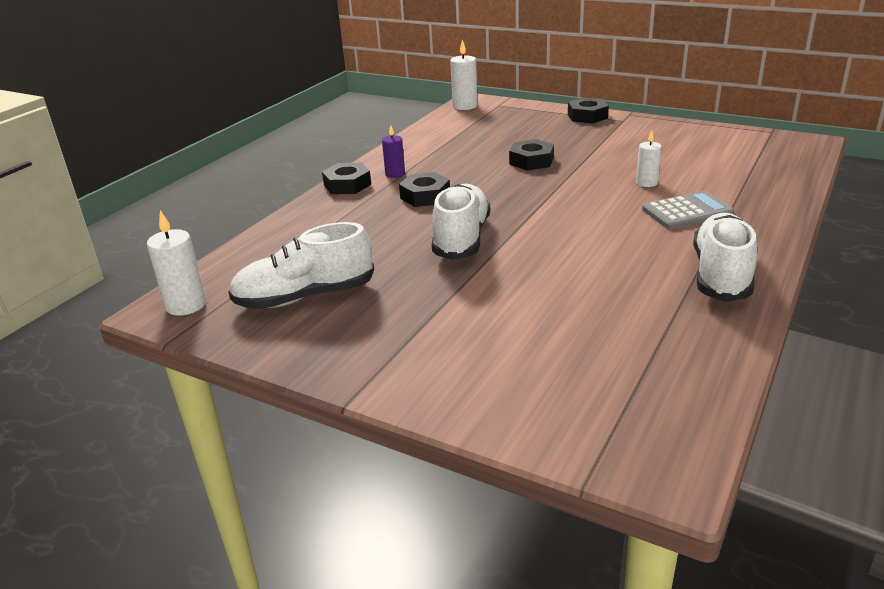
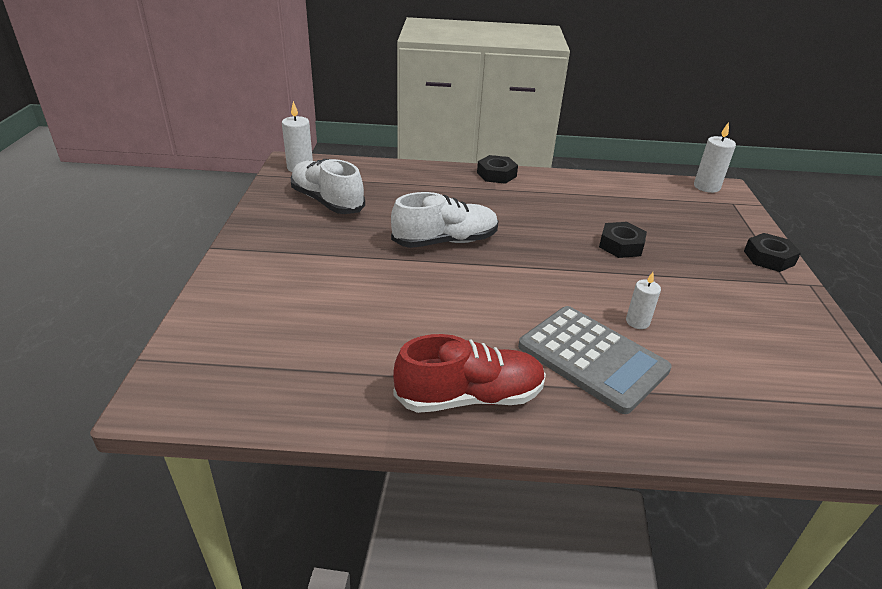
camera: 60 degrees right, 5 degrees up
purple candle [382,125,405,178] -> none
black nut [399,172,450,207] -> none
grey calculator [642,191,734,229] -> grey calculator [518,306,672,414], size x1.53
white shoe [693,213,757,302] -> red shoe [393,334,546,413]

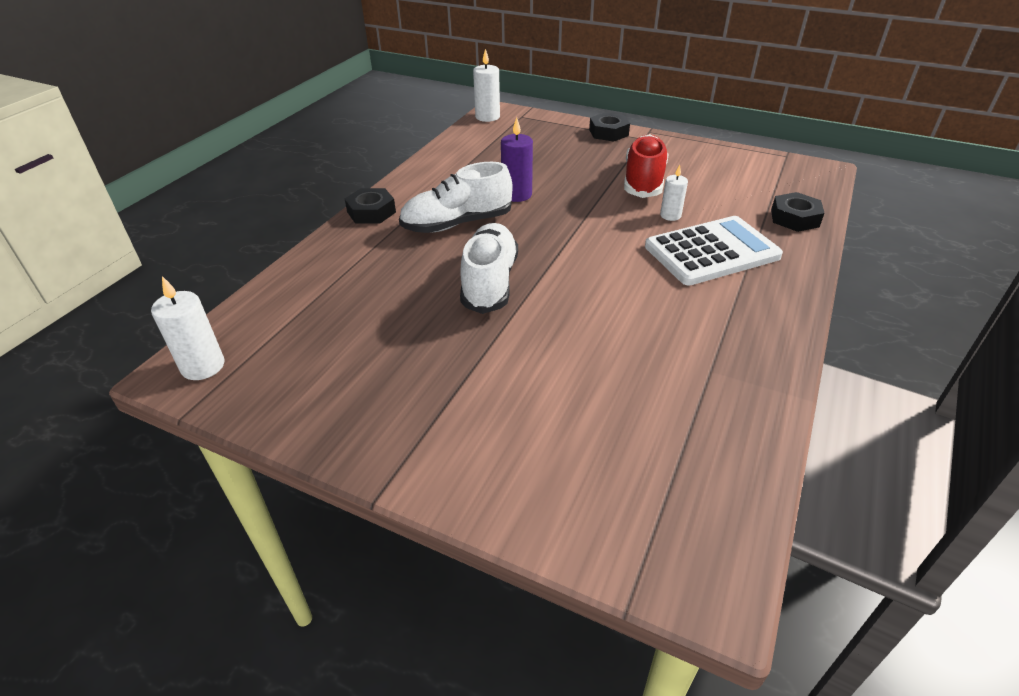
camera: 65 degrees left, 5 degrees up
white shoe [291,159,365,214] -> white shoe moved to [399,162,513,233]
red shoe [393,334,546,413] -> red shoe moved to [624,134,669,198]
grey calculator [518,306,672,414] -> white calculator [645,216,783,285]
black nut [599,222,647,258] -> black nut moved to [771,192,825,232]
none -> purple candle [501,117,533,202]

